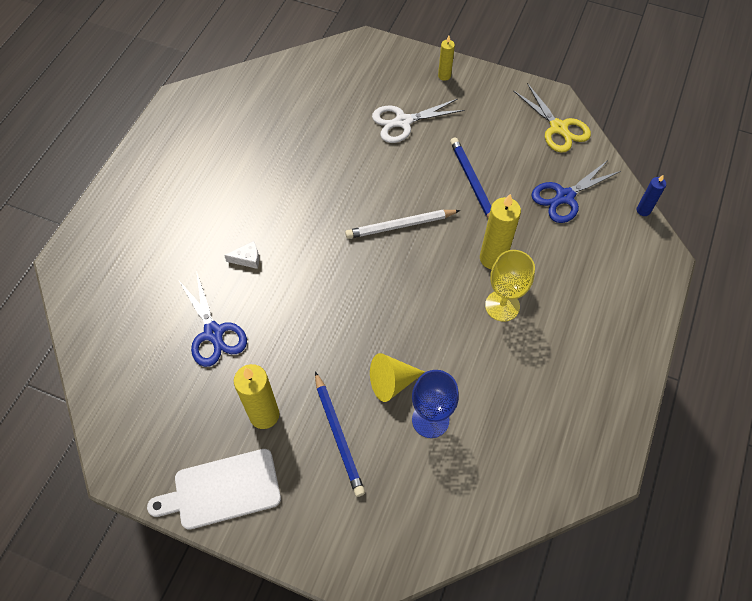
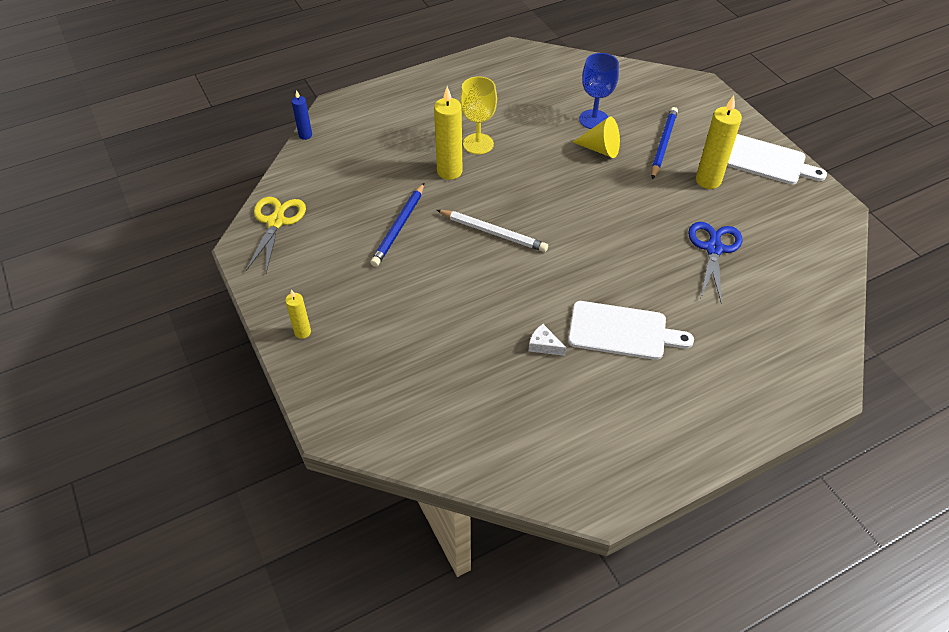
camera: 140 degrees left, 10 degrees down
white cheese [224,241,259,269] -> white cheese moved to [529,324,566,356]
white scissors [372,99,465,143] -> none
blue scissors [531,160,621,223] -> none
none -> white cutting board [568,301,694,360]

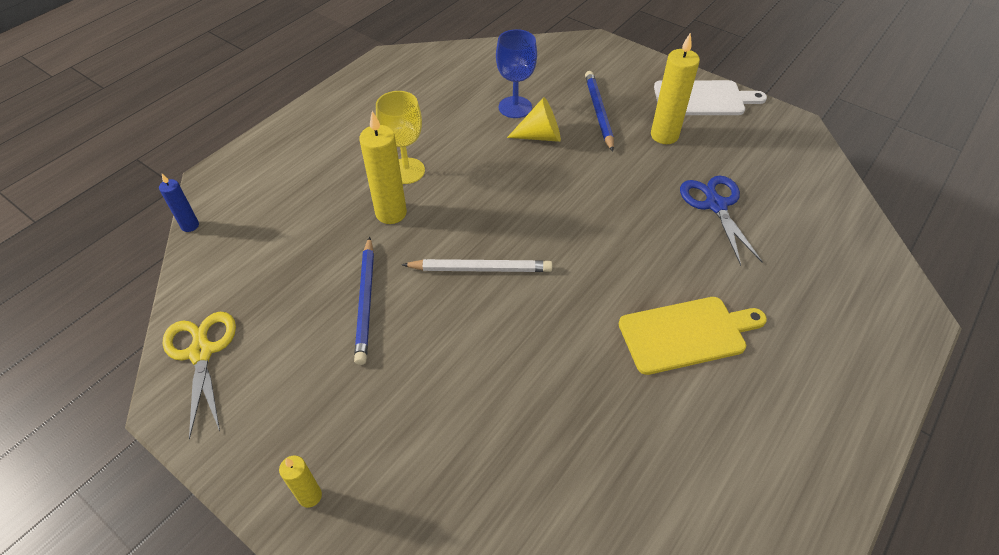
camera: 25 degrees left, 0 degrees up
white cheese [529,324,566,356] -> none
white cutting board [568,301,694,360] -> yellow cutting board [619,297,767,375]

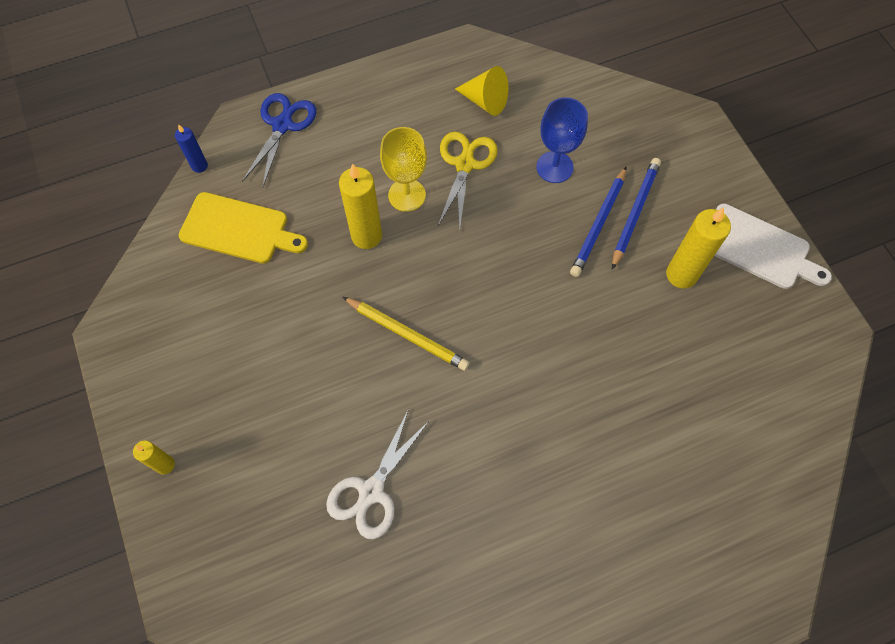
camera: 30 degrees right, 15 degrees up
yellow scissors [163,312,236,439] -> yellow scissors moved to [438,132,498,229]
blue pencil [354,237,374,365] -> blue pencil moved to [570,166,627,277]
white pencil [402,259,553,272] -> yellow pencil [343,297,470,371]
yellow cone [507,97,561,142] -> yellow cone moved to [455,66,509,116]
yellow cutting board [619,297,767,375] -> yellow cutting board moved to [179,192,308,263]
blue scissors [680,176,763,266] -> blue scissors moved to [242,93,316,188]
none -> white scissors [326,409,430,539]

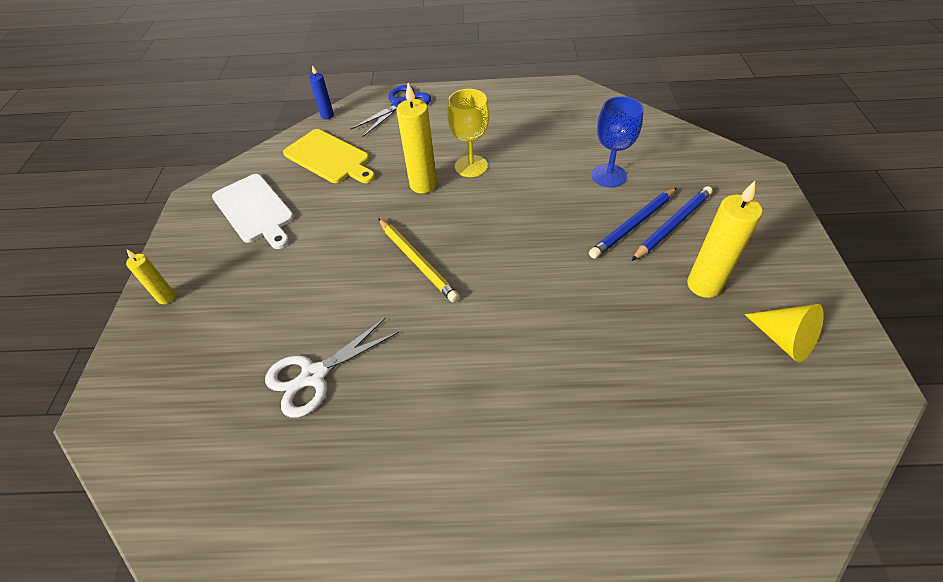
camera: 25 degrees right, 15 degrees down
yellow scissors [438,132,498,229] -> none
yellow cone [455,66,509,116] -> yellow cone moved to [744,304,824,362]
white cutting board [714,203,832,289] -> white cutting board moved to [212,174,294,249]

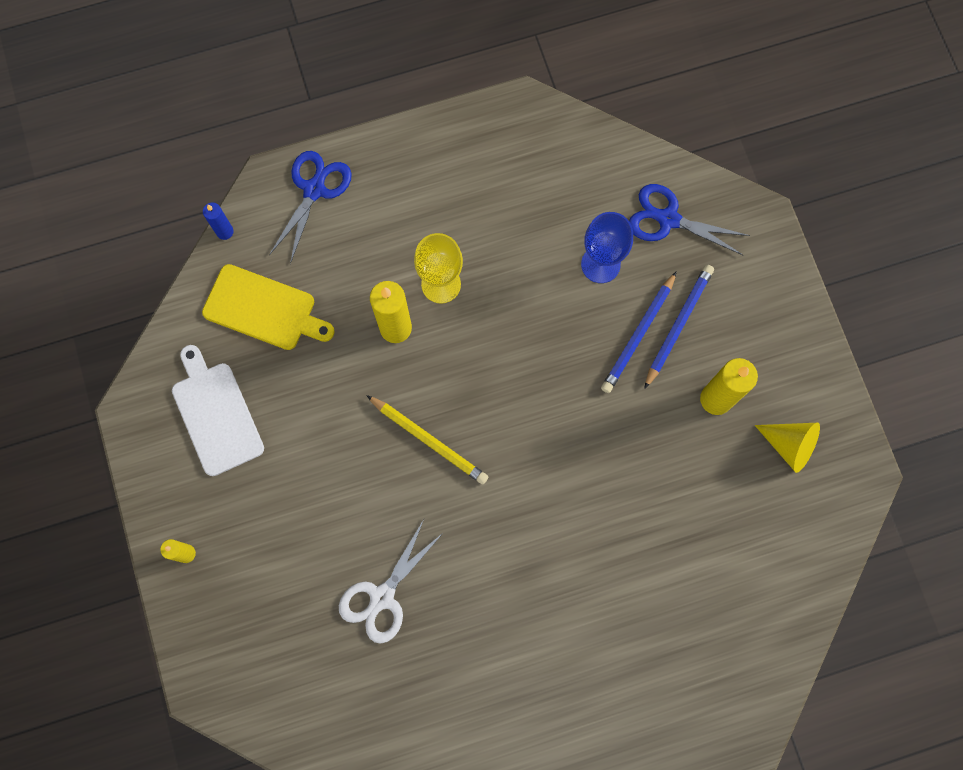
camera: 20 degrees left, 25 degrees up
white cutting board [212,174,294,249] -> white cutting board turned 150 degrees counterclockwise [172,345,264,476]
none -> blue scissors [629,184,750,255]

